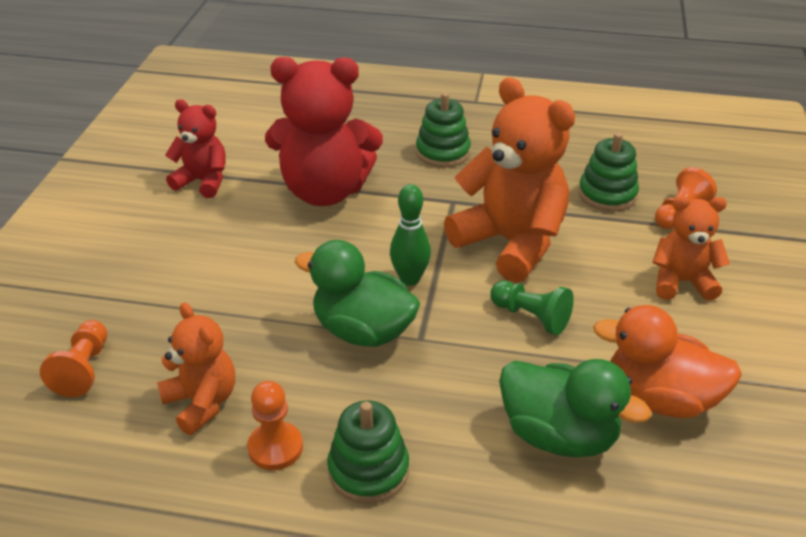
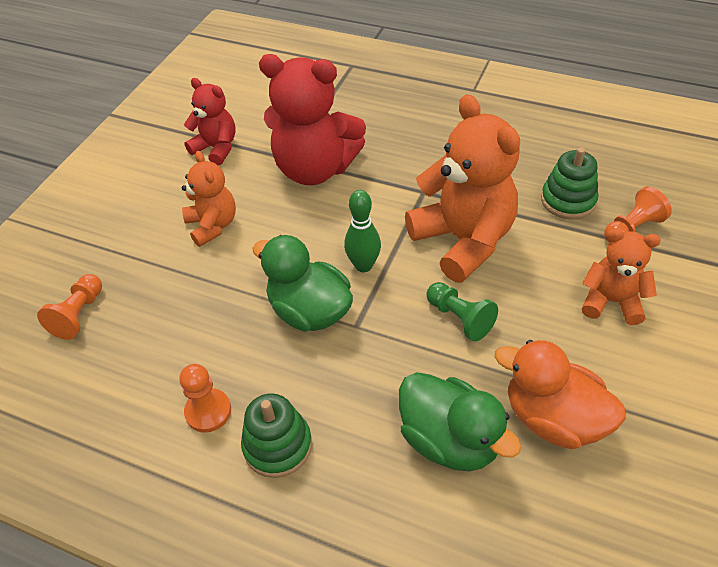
camera: 15 degrees right, 10 degrees up
orange teddy bear [157,303,235,435] -> orange teddy bear moved to [182,151,236,247]
green stacking toy [416,92,471,167] -> none

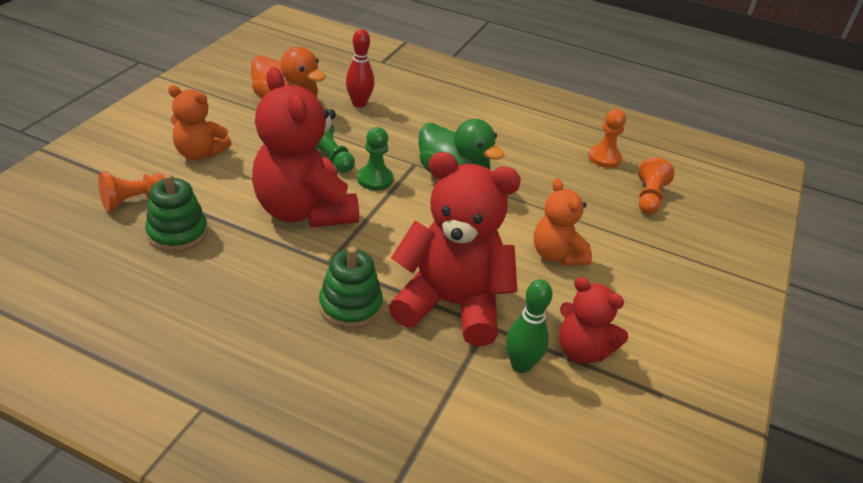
camera: 175 degrees right, 10 degrees down
orange pawn [179,364,231,433] -> orange pawn moved to [588,109,626,168]
green stacking toy [241,394,312,478] -> green stacking toy moved to [319,247,383,329]
green bowling pin [344,190,381,272] -> green bowling pin moved to [506,279,552,373]
green duck [399,372,521,471] -> red bowling pin [346,29,374,108]
orange teddy bear [405,94,520,282] -> red teddy bear [252,67,359,228]
none -> green pawn [357,127,393,190]

